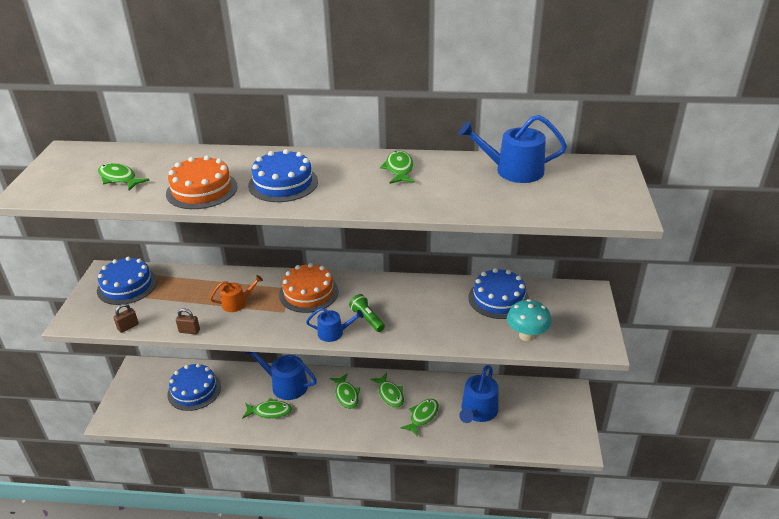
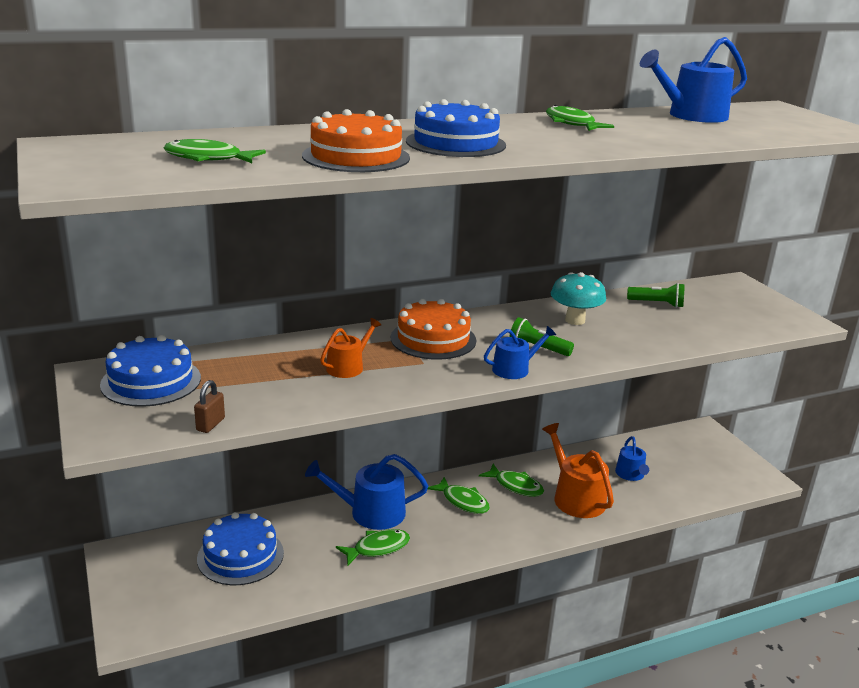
camera: 30 degrees left, 10 degrees down
brown padlock [176,308,200,334] -> none
green fish [401,399,439,437] -> orange watering can [542,423,614,518]
blue watering can [459,365,499,423] -> blue watering can [615,436,649,481], size x0.59
blue cake [468,268,529,319] -> green flashlight [627,283,685,308]
turquoise mushroom [507,299,552,341] -> turquoise mushroom moved to [551,272,606,325]

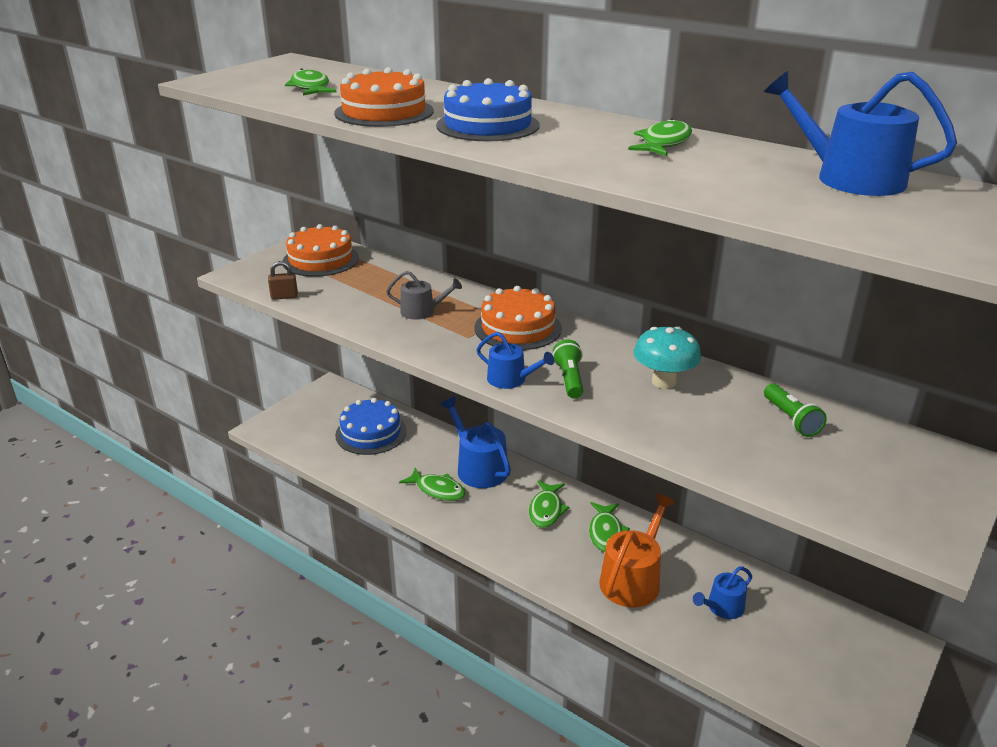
camera: 60 degrees right, 5 degrees up
blue cake [100,335,201,407] -> orange cake [283,224,359,277]
orange watering can [320,318,381,378] -> grey watering can [386,271,462,320]

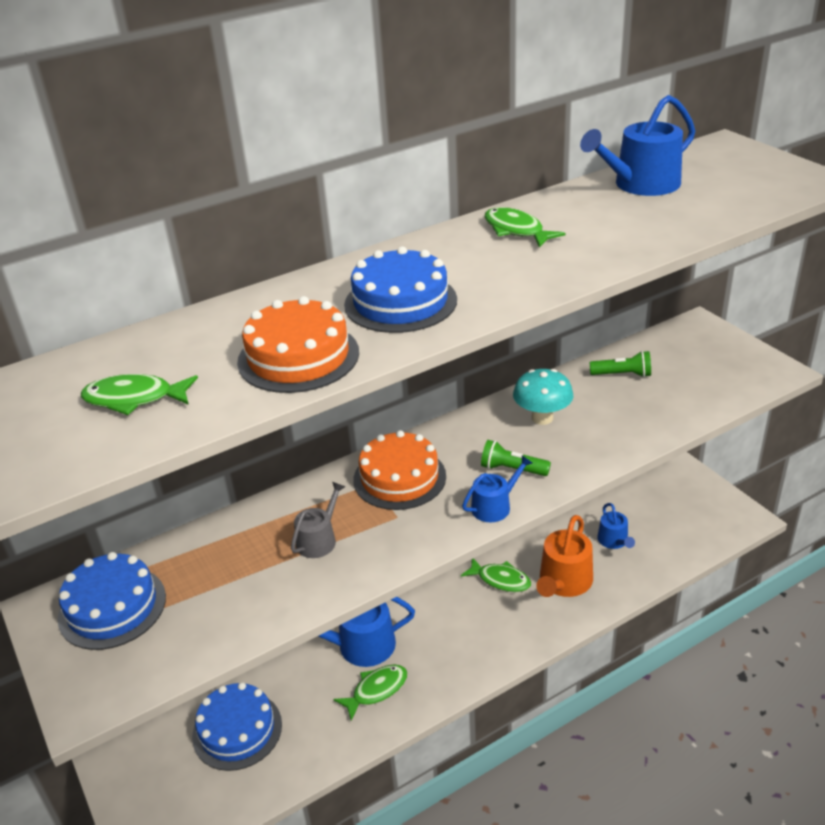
camera: 65 degrees left, 5 degrees up
brown padlock [268,261,298,300] -> none
orange cake [283,224,359,277] -> blue cake [57,552,166,650]
green fish [529,480,569,528] -> none
orange watering can [599,494,675,607] -> orange watering can turned 120 degrees counterclockwise [536,515,593,597]

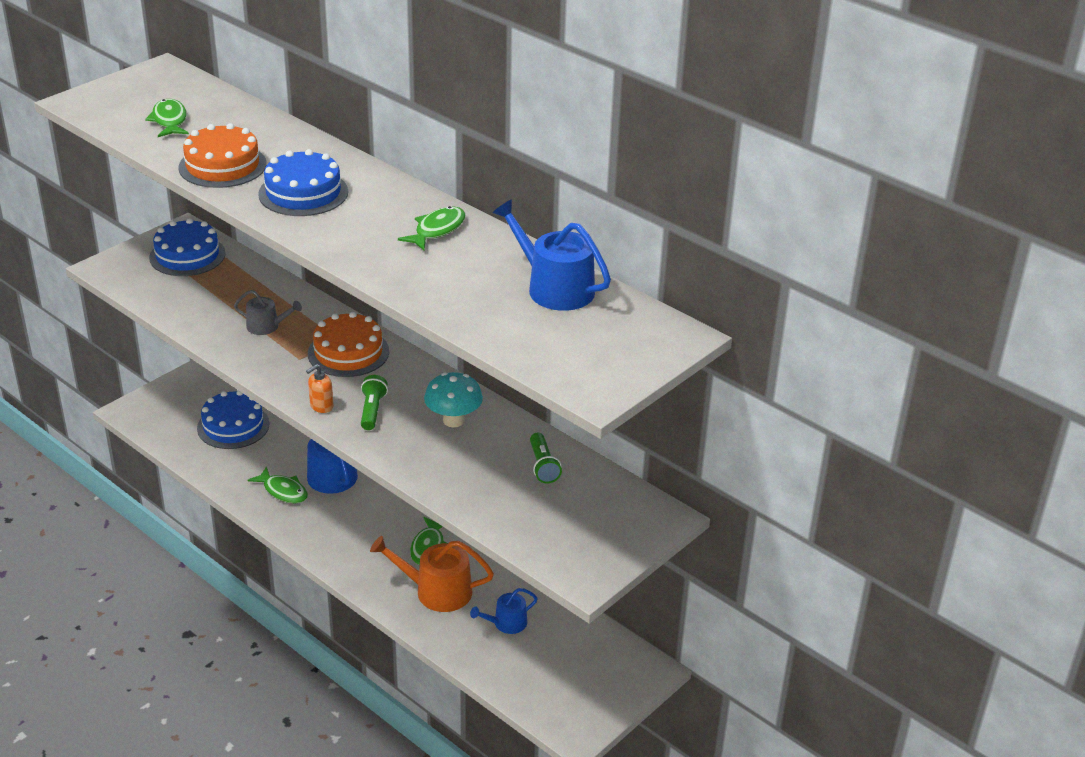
camera: 70 degrees right, 0 degrees up
blue watering can [462,456,532,522] -> orange soap dispenser [306,364,333,413]

